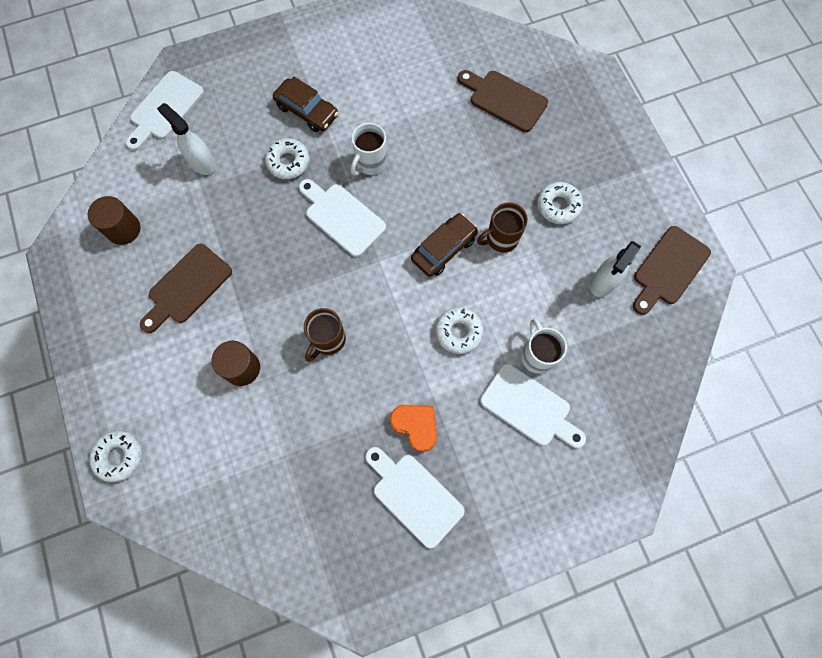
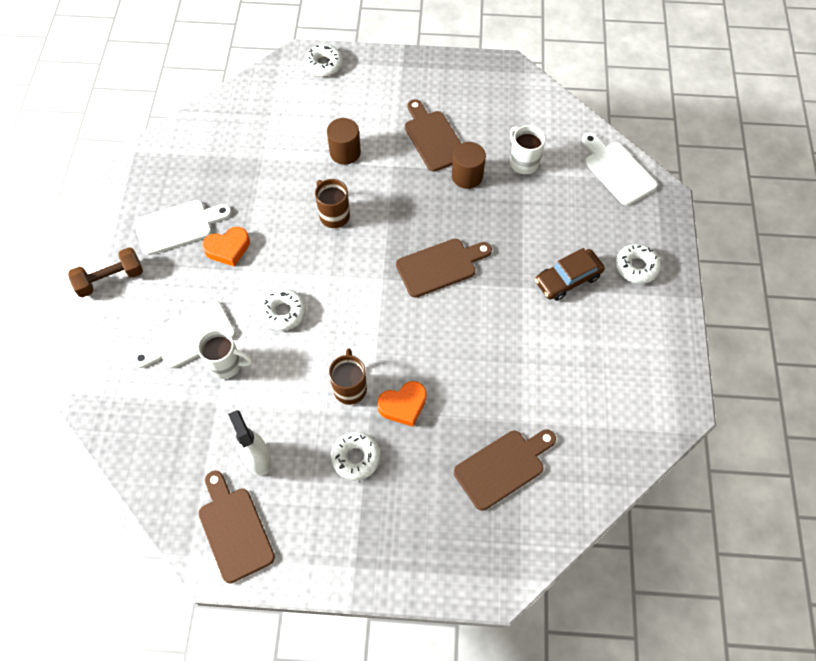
camera: 115 degrees right, 10 degrees down
brown cylinder [88,196,141,245] -> brown cylinder moved to [452,142,486,189]
white spray bottle [157,103,216,175] -> none
white donut [265,138,309,179] -> white donut moved to [616,244,661,284]
white cutting board [299,179,386,257] -> brown cutting board [396,239,492,298]
white mug [351,123,387,176] -> white mug moved to [510,125,546,174]
brown car [411,213,478,277] -> none
none -> brown dumbbell [68,247,143,298]
none -> orange heart [377,381,427,427]

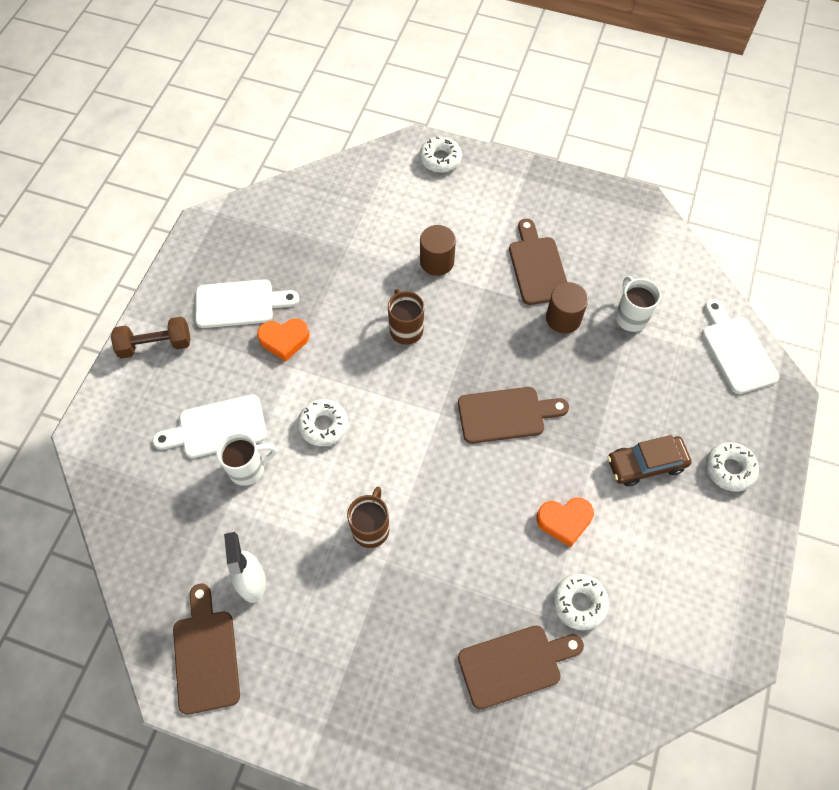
camera: 15 degrees right, 0 degrees up
white mug [197,329,252,379] -> white mug turned 45 degrees counterclockwise [217,432,277,486]
white donut [331,432,380,481] -> white donut moved to [553,574,609,630]
orange heart [377,381,427,427] -> orange heart moved to [536,497,594,547]

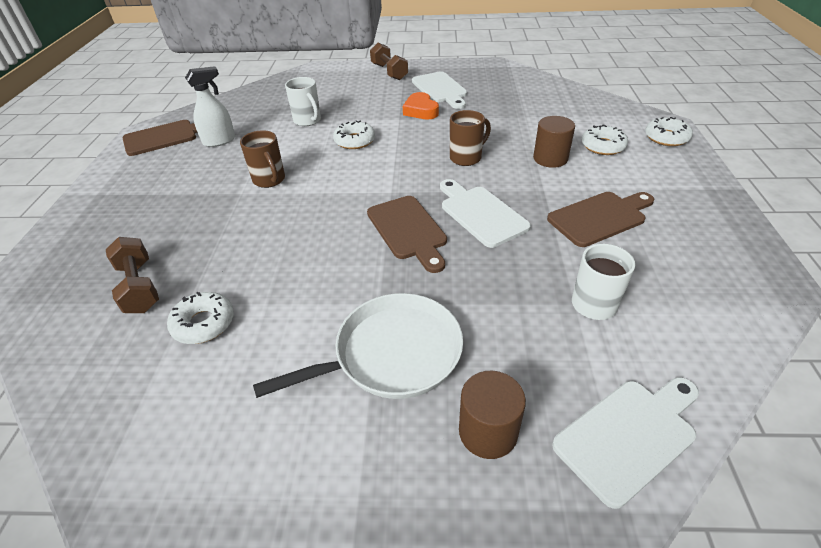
camera: 75 degrees right, 20 degrees down
white cutting board [153,394,267,458] -> white cutting board moved to [440,179,531,248]
brown mug [347,487,389,548] -> brown mug turned 60 degrees clockwise [240,130,285,188]
brown cutting board [458,625,584,709] -> brown dumbbell [106,237,159,313]
orange heart [536,497,594,547] -> none
brown cylinder [546,282,588,334] -> brown cylinder moved to [459,371,526,459]
brown car [607,435,691,486] -> white pan [253,293,463,399]
white donut [706,442,759,492] -> white donut moved to [582,124,628,155]

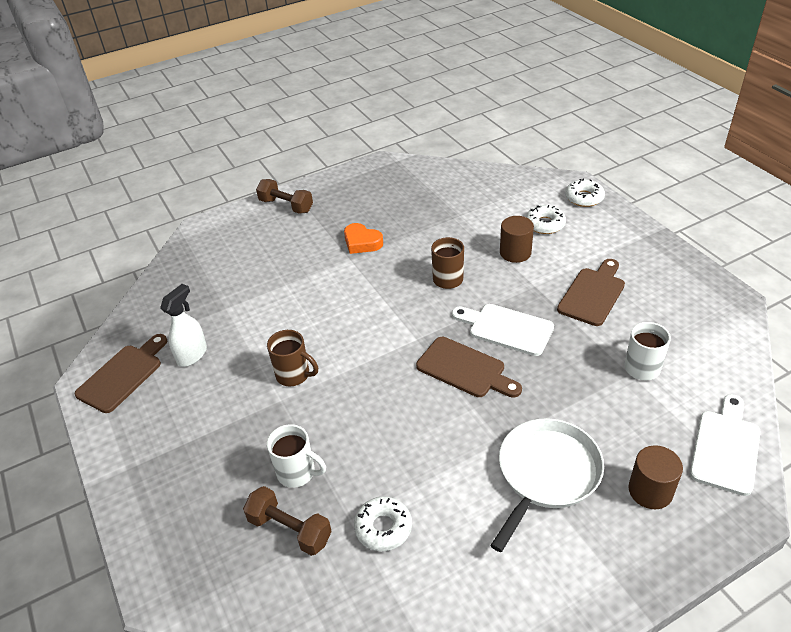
camera: 30 degrees left, 0 degrees up
white mug [285,77,321,126] -> white mug moved to [267,424,326,488]
white donut [333,120,375,149] -> none
white cutting board [412,71,467,109] -> none

